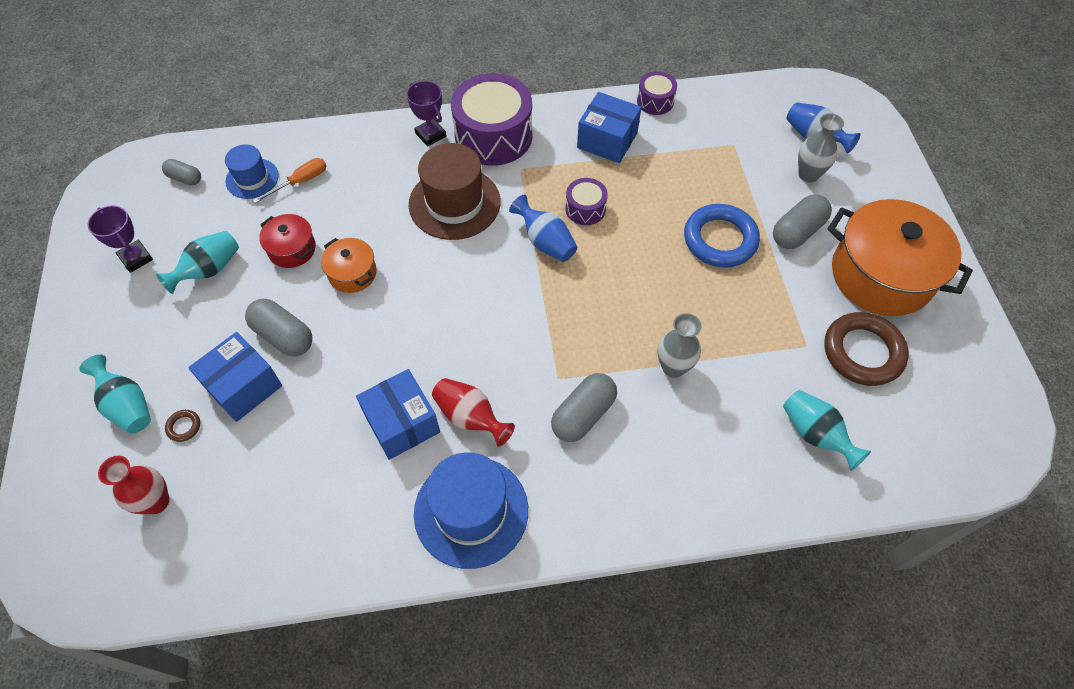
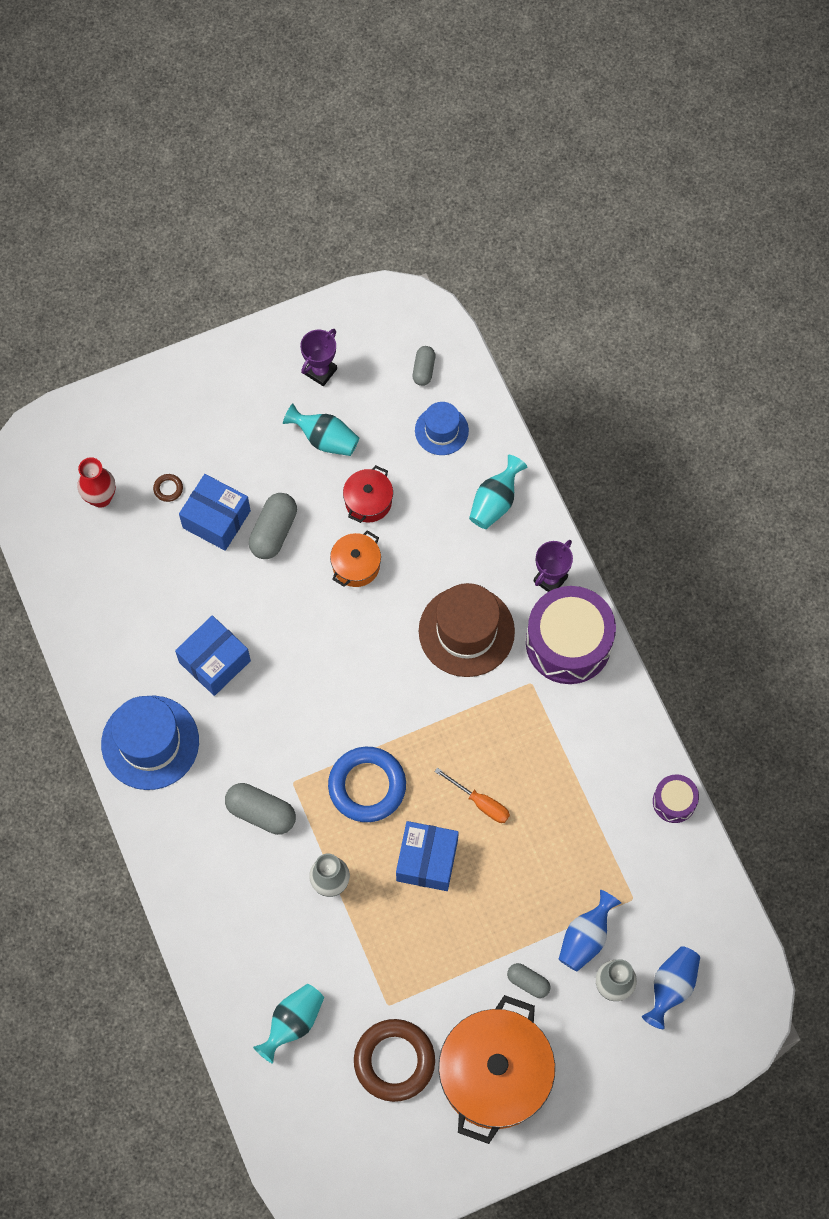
camera: 75 degrees right, 10 degrees up
turquoise vase [79,355,151,434] -> turquoise vase moved to [469,455,528,529]
orange screwdriver [253,158,327,203] -> orange screwdriver moved to [434,768,510,823]
red vase [432,378,515,447] -> none
blue vase [509,195,577,262] -> blue vase moved to [558,890,621,972]
purple drum [565,178,608,225] -> none
blue box [577,92,641,163] -> blue box moved to [396,821,459,891]
blue ring [684,204,760,267] -> blue ring moved to [328,747,406,822]
grey capsule [773,194,832,249] -> grey capsule [507,963,551,998], size x0.61

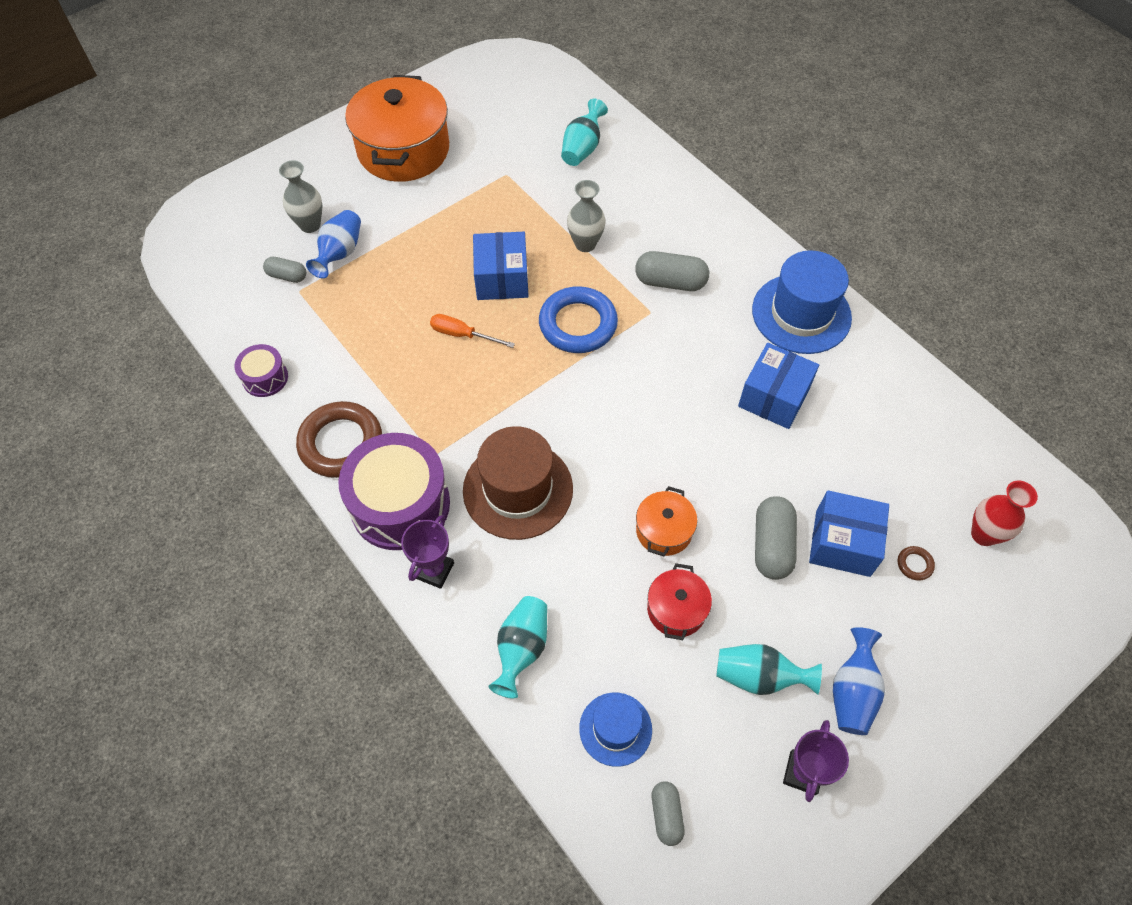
camera: 165 degrees right, 10 degrees down
brown ring [354,1019,435,1102] -> brown ring moved to [296,401,382,478]
grey capsule [507,963,551,998] -> grey capsule moved to [263,257,306,283]
blue vase [642,946,700,1029] -> blue vase moved to [833,627,885,735]

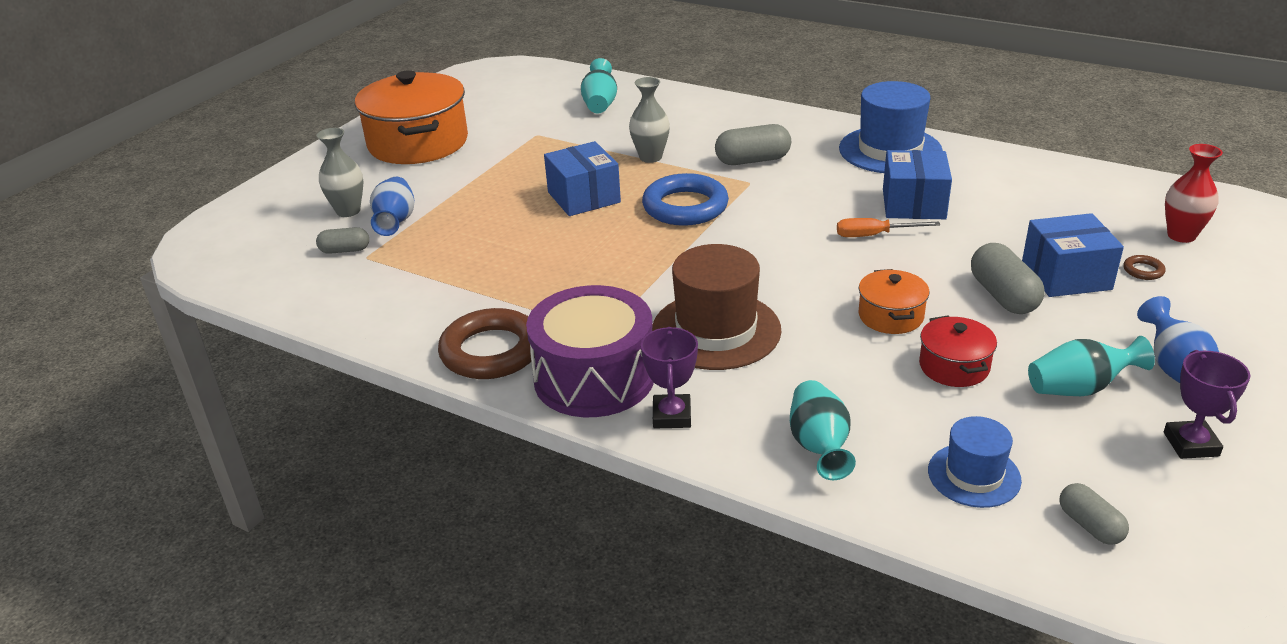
camera: 20 degrees left, 25 degrees down
purple drum [234,344,288,397] -> none
orange screwdriver [430,314,515,348] -> orange screwdriver moved to [837,218,940,237]

